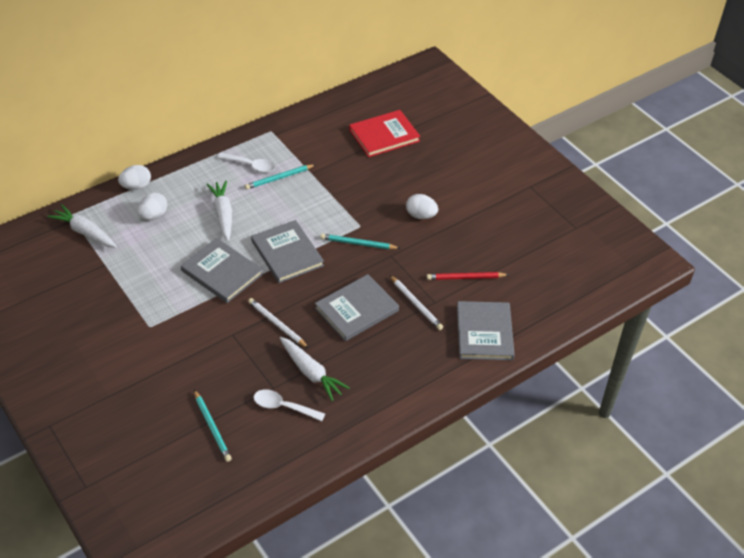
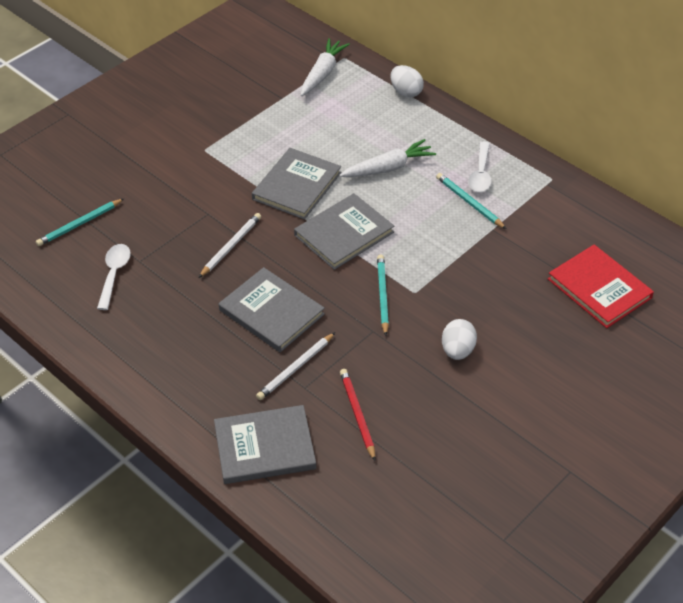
camera: 80 degrees right, 0 degrees up
white egg [138,193,167,220] -> none
white carrot [280,337,350,401] -> none

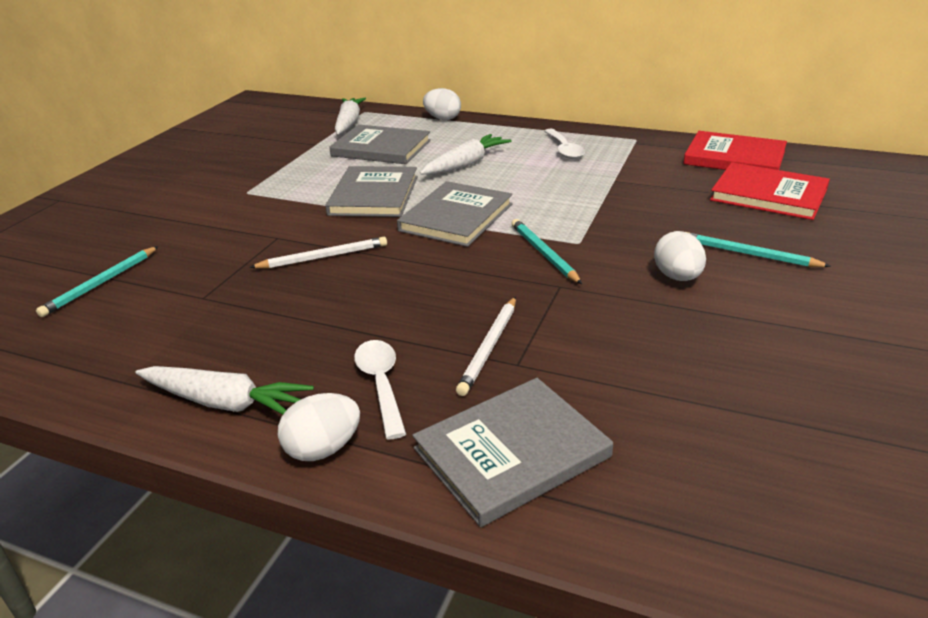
camera: 20 degrees left, 15 degrees down
white spoon [97,244,131,310] -> white spoon moved to [354,340,406,439]
white pencil [199,213,261,278] -> white pencil turned 60 degrees clockwise [249,237,387,268]
grey book [219,267,325,352] -> grey book moved to [329,125,431,164]
red pencil [340,369,375,461] -> none
turquoise pencil [436,173,506,229] -> turquoise pencil moved to [686,232,831,267]
none -> white carrot [136,366,314,415]
none -> white egg [278,393,360,461]
none -> red book [683,131,787,170]

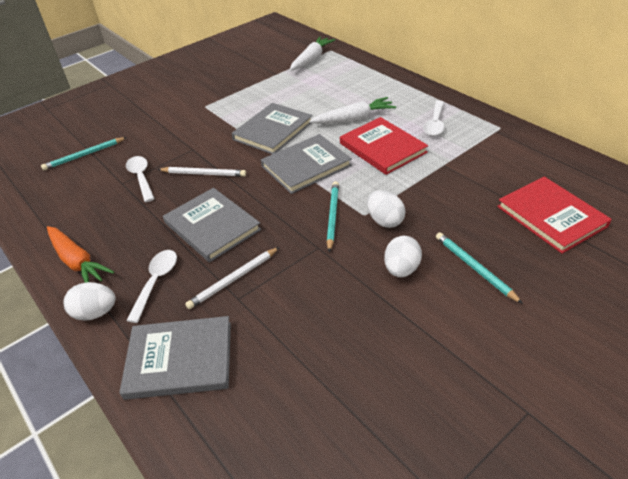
camera: 30 degrees right, 10 degrees up
white carrot [136,366,314,415] -> orange carrot [47,226,114,283]
grey book [329,125,431,164] -> grey book moved to [163,188,261,262]
white egg [423,88,461,120] -> white egg moved to [367,190,405,228]
red book [683,131,787,170] -> red book moved to [340,117,428,175]
none -> white spoon [126,156,155,202]

